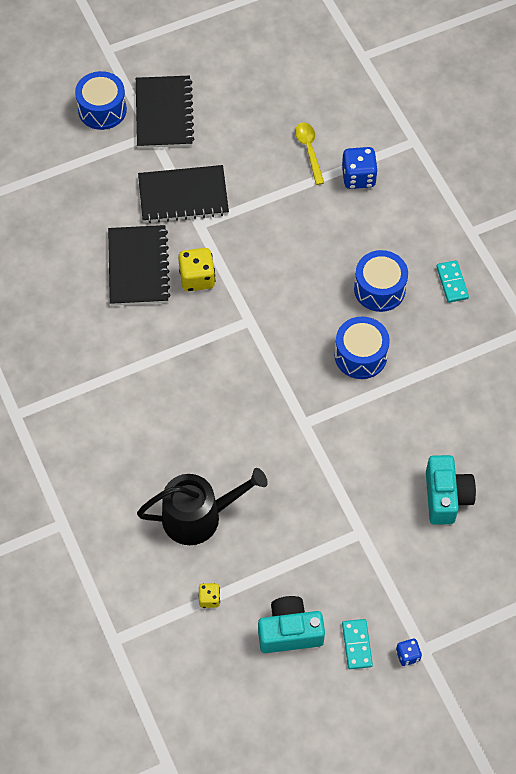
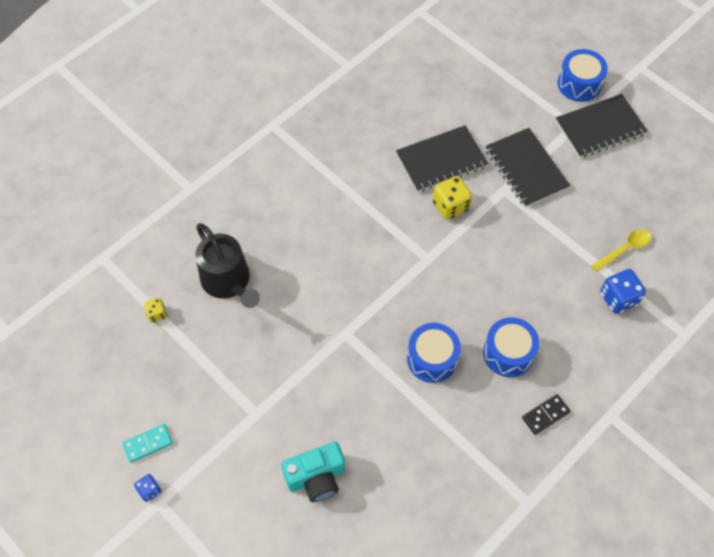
camera: 70 degrees right, 0 degrees up
turquoise camera [258,596,325,653] -> none
turquoise domino [436,260,469,303] -> black domino [522,394,570,435]

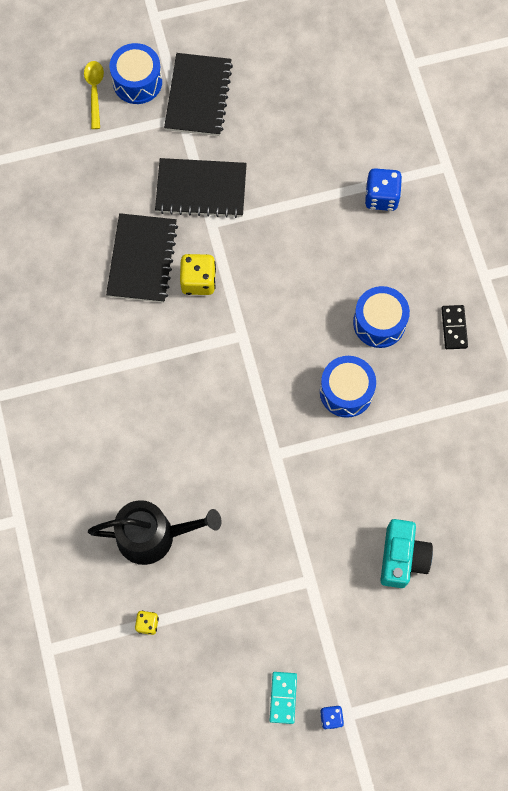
camera: 60 degrees left, 10 degrees up
yellow spoon [591,229,651,272] -> yellow spoon moved to [84,61,104,129]

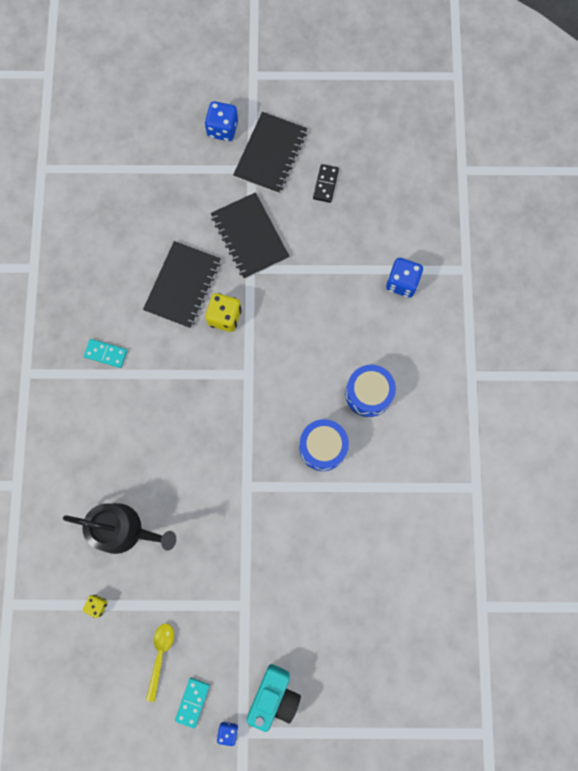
camera: 15 degrees right, 5 degrees up
yellow spoon [84,61,104,129] -> yellow spoon moved to [146,624,174,702]
blue drum [109,43,162,104] -> blue dice [204,101,238,141]
black notebook [155,158,247,218] -> black notebook turned 45 degrees clockwise [211,192,290,279]
turquoise camera [380,519,433,588] -> turquoise camera moved to [247,664,301,732]
black domino [441,305,468,349] -> black domino moved to [313,164,339,203]
none -> turquoise domino [84,339,127,368]

